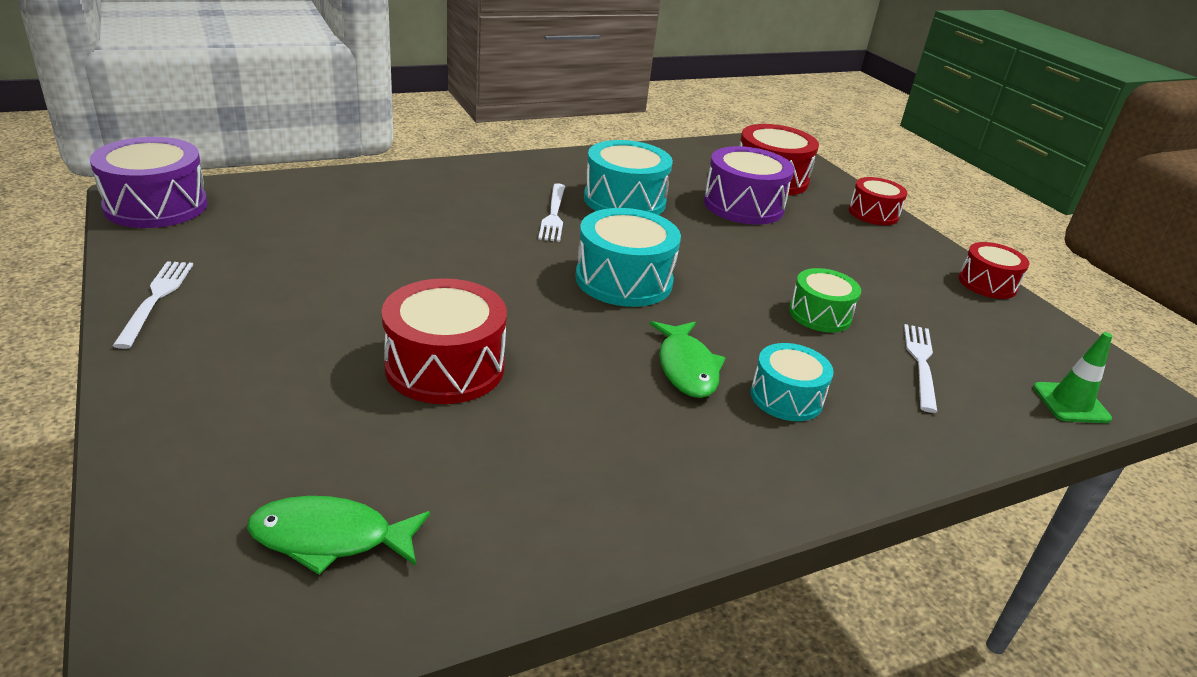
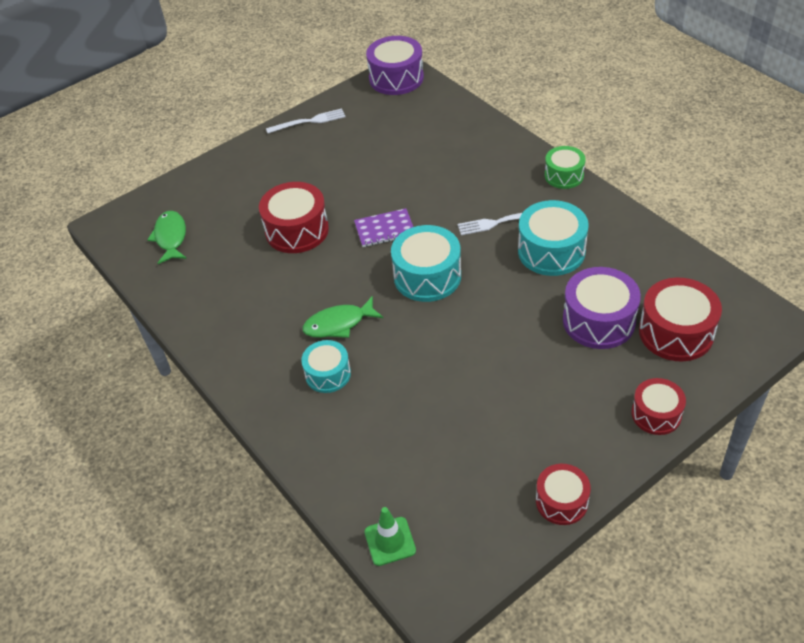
camera: 85 degrees right, 15 degrees up
green drum [789,268,861,332] -> green drum moved to [545,146,586,189]
white fork [904,324,938,413] -> none
none -> purple notebook [354,208,413,247]

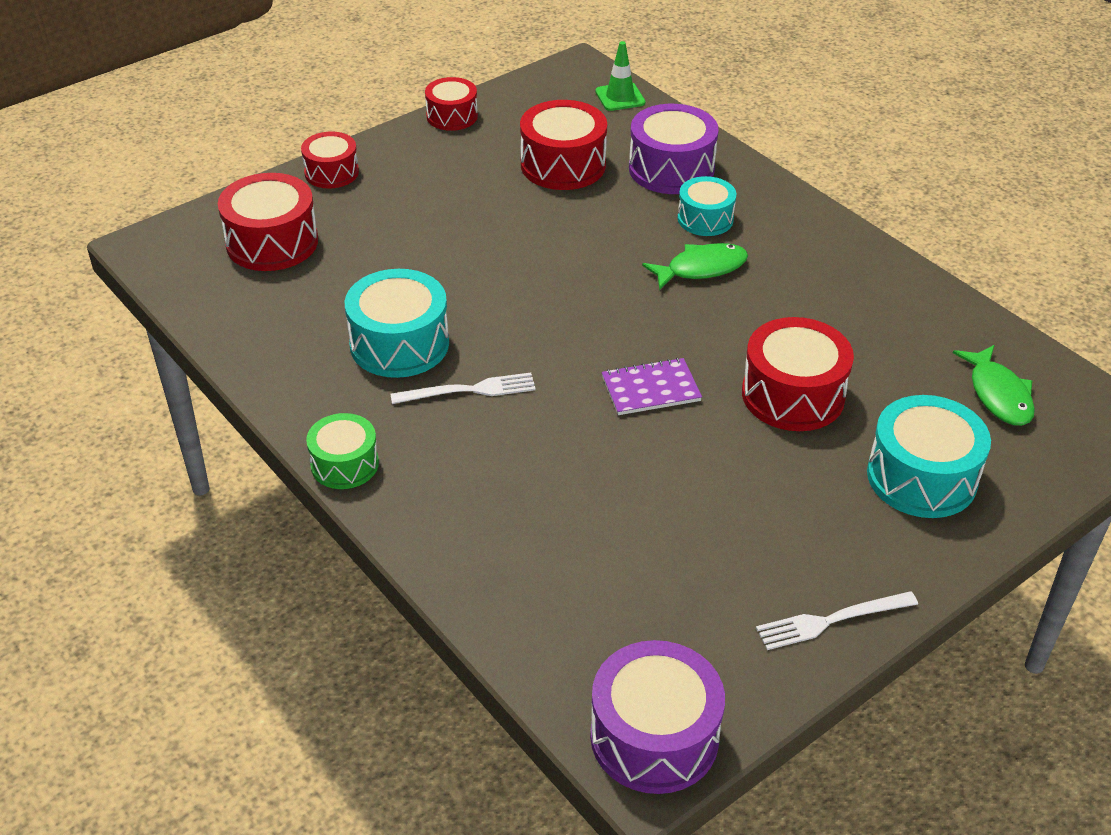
camera: 175 degrees right, 5 degrees down
turquoise drum [391,225,461,302] -> turquoise drum moved to [867,395,991,518]
purple drum [563,267,641,349] -> purple drum moved to [629,104,719,194]
none -> red drum [520,100,607,190]

